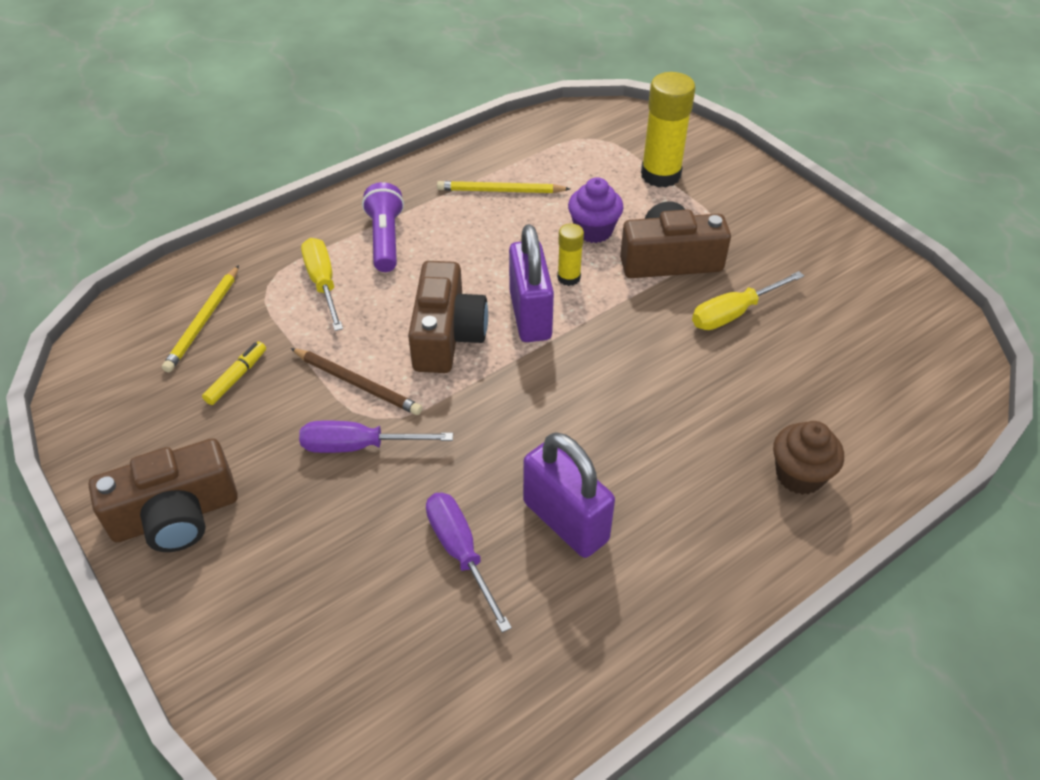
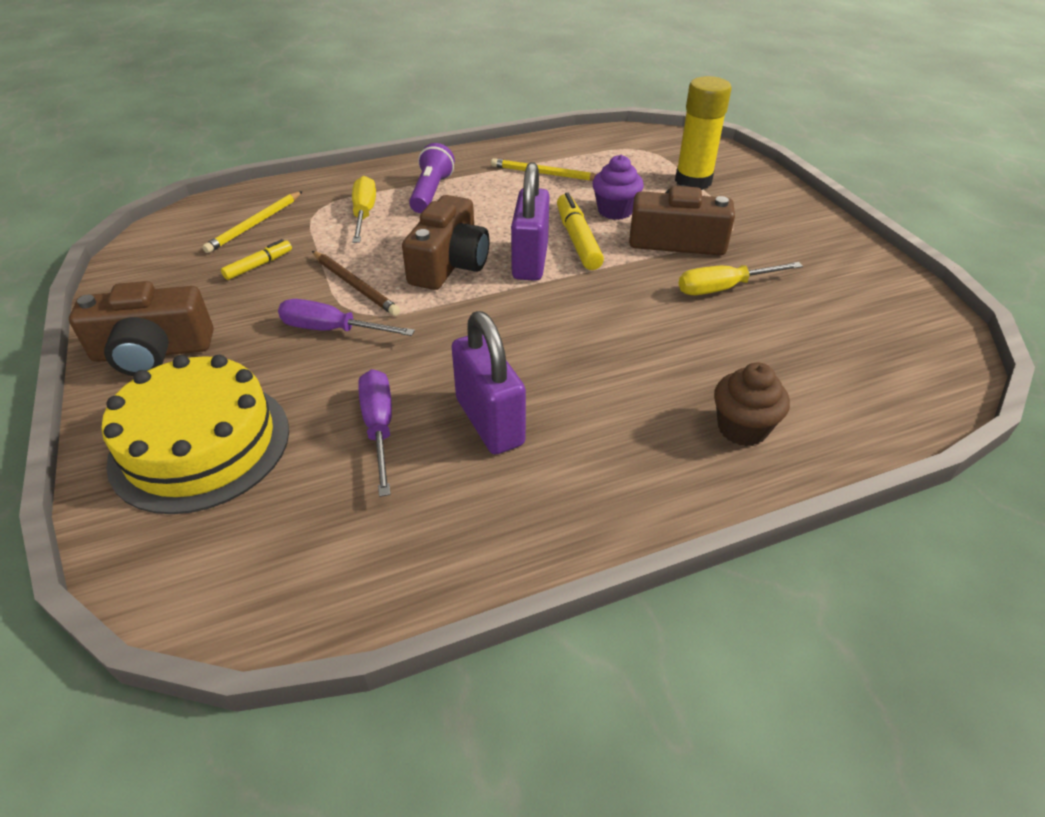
camera: 15 degrees right, 5 degrees down
yellow glue stick [557,223,584,286] -> yellow marker [557,192,604,270]
none -> yellow cake [101,355,289,514]

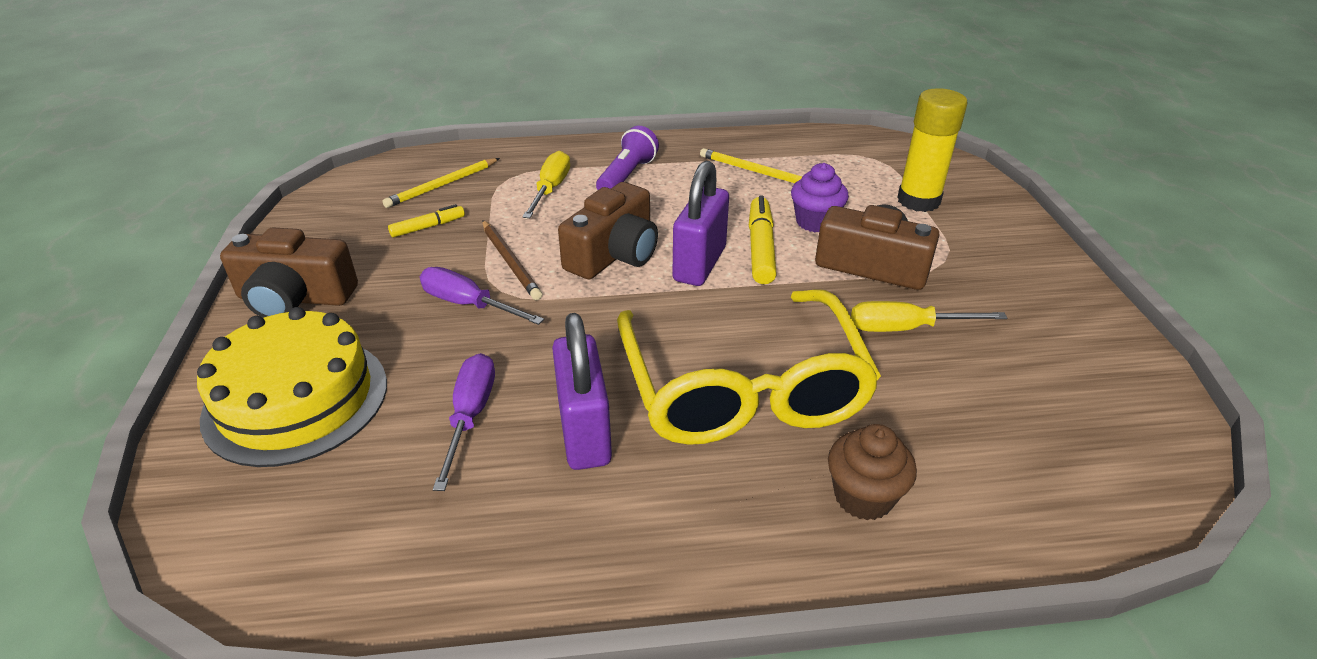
camera: 15 degrees right, 5 degrees down
none -> yellow glasses [617,289,881,445]

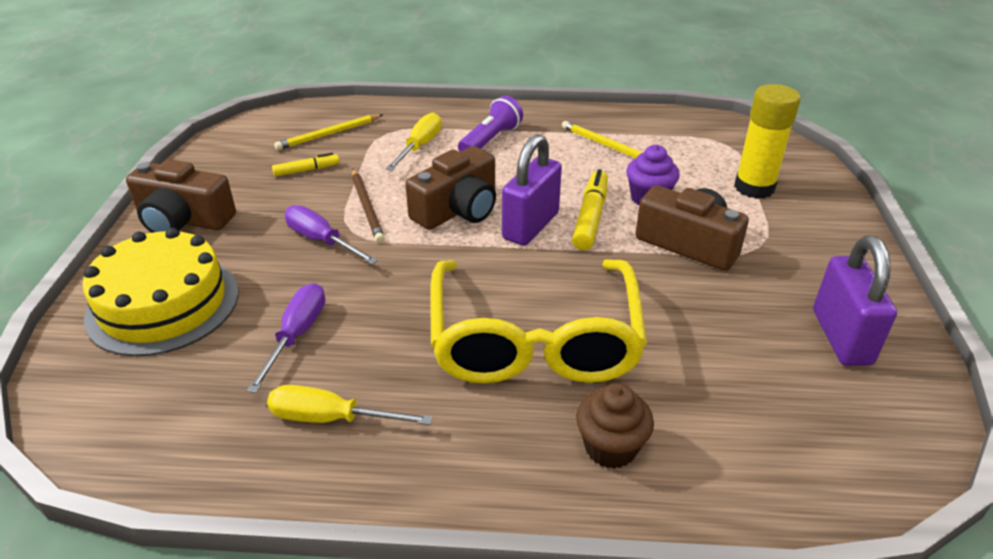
camera: 10 degrees right, 0 degrees up
purple padlock [552,313,612,470] -> purple padlock moved to [813,236,897,366]
yellow screwdriver [851,301,1007,332] -> yellow screwdriver moved to [267,385,432,425]

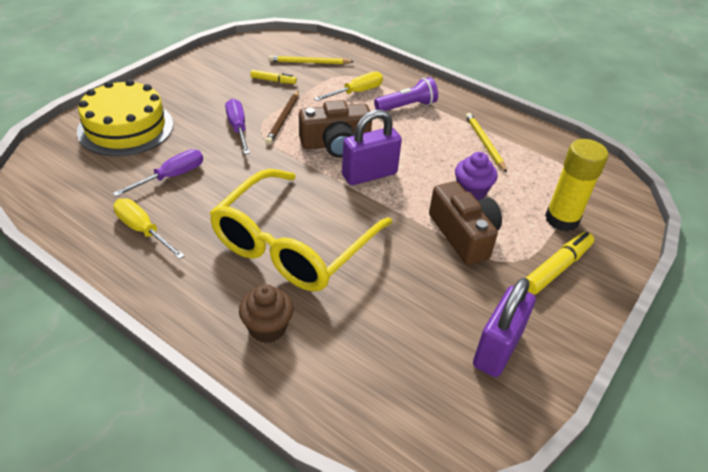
camera: 30 degrees right, 5 degrees up
brown camera [126,159,236,233] -> none
yellow marker [572,169,608,250] -> yellow marker moved to [526,232,594,295]

